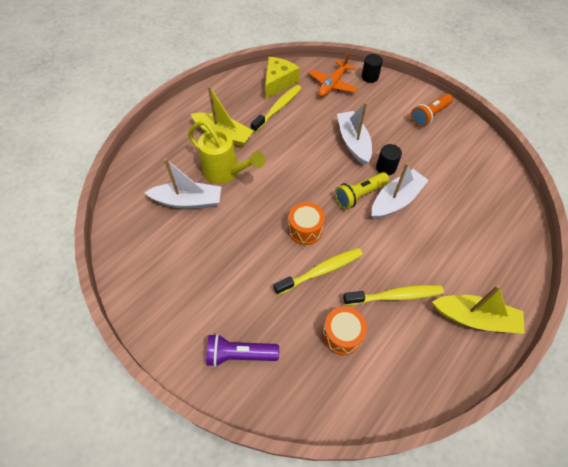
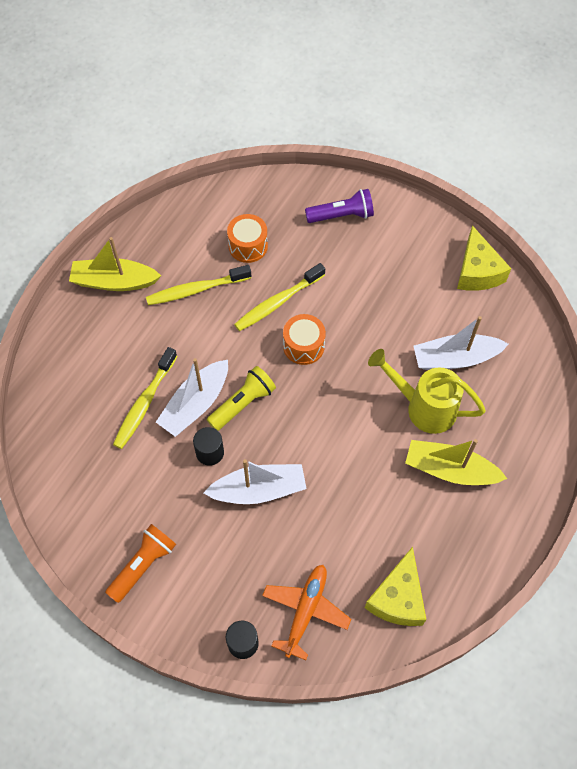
camera: 170 degrees right, 5 degrees up
yellow toothbrush [251,85,301,132] -> yellow toothbrush moved to [113,347,177,449]
white boat [337,102,372,165] -> white boat turned 75 degrees counterclockwise [204,459,306,504]
none -> yellow cheese [457,225,511,291]

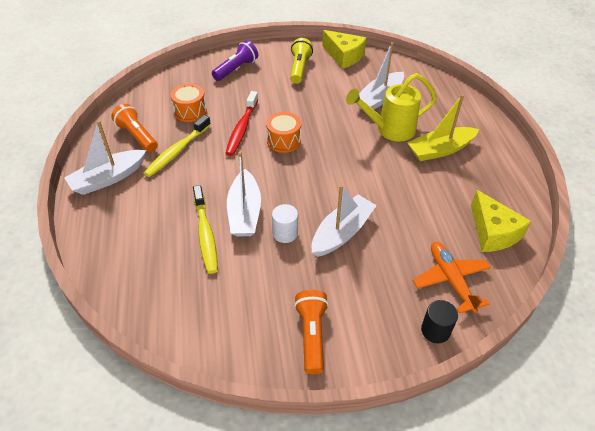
camera: 40 degrees left, 15 degrees down
yellow boat [69,237,161,291] -> white boat [64,121,146,195]
black cylinder [193,427,224,466] -> white cylinder [272,204,298,243]
yellow flashlight [207,366,276,431] -> yellow flashlight moved to [290,38,313,84]
yellow toothbrush [234,263,325,331] -> red toothbrush [225,91,258,156]
none -> orange flashlight [111,104,158,152]

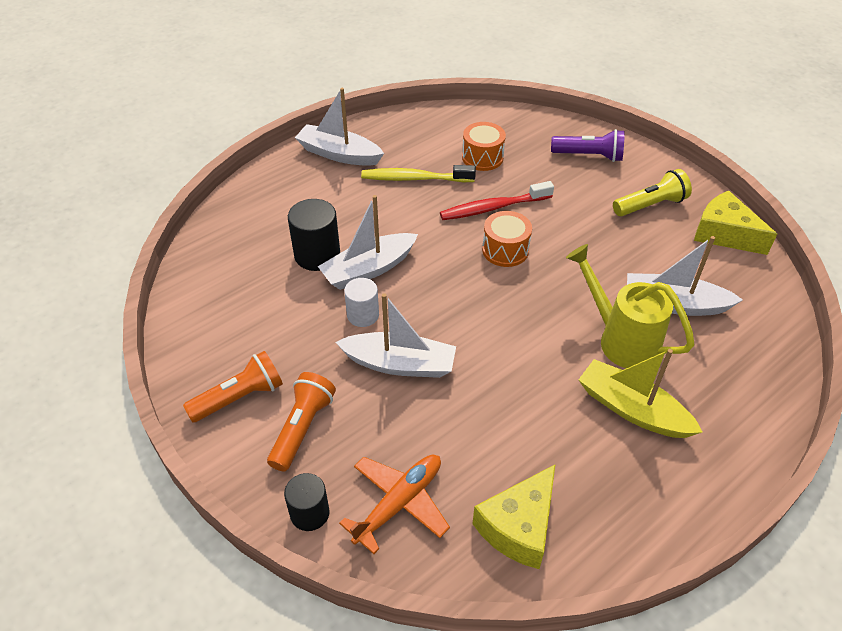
camera: 60 degrees right, 0 degrees up
orange flashlight [111,104,158,152] -> orange flashlight moved to [267,372,336,472]
yellow toothbrush [193,185,218,274] -> black cylinder [288,199,340,271]
yellow cheese [322,30,366,69] -> yellow cheese turned 120 degrees clockwise [694,191,777,255]

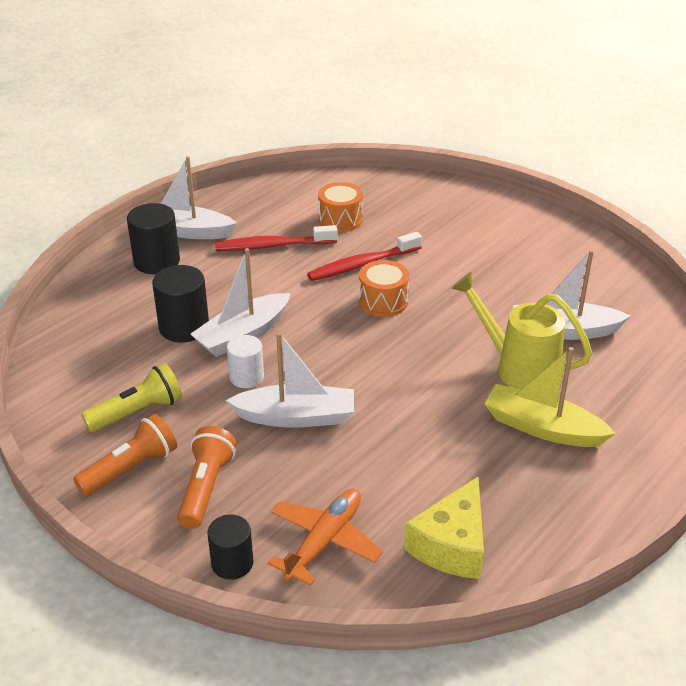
camera: 10 degrees left, 10 degrees down
yellow toothbrush [361,165,476,182] -> red toothbrush [215,225,338,251]
purple flashlight [551,129,625,162] -> none
yellow flashlight [613,169,692,216] -> yellow flashlight moved to [81,363,182,432]
yellow cheese [694,191,777,255] -> none
none -> black cylinder [127,203,180,274]

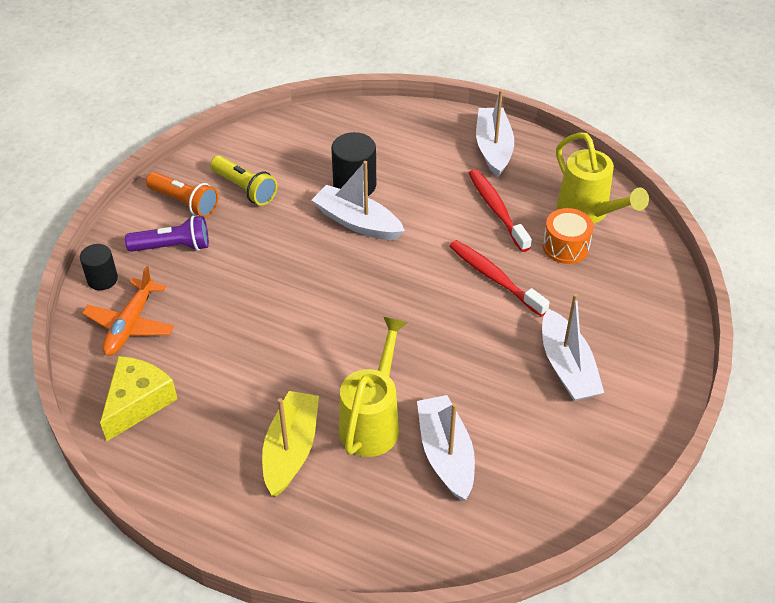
camera: 75 degrees right, 10 degrees up
black cylinder [127,203,180,274] -> none
orange flashlight [177,426,236,529] -> purple flashlight [125,216,209,252]
white boat [226,332,354,428] -> white boat moved to [542,293,604,401]
white cylinder [227,335,264,388] -> none
orange plane [268,489,383,586] -> orange plane turned 90 degrees clockwise [82,266,174,355]
orange drum [359,260,409,317] -> none
yellow cheese [404,477,484,579] -> yellow cheese turned 105 degrees clockwise [100,356,178,441]
none -> yellow watering can [556,132,649,224]

